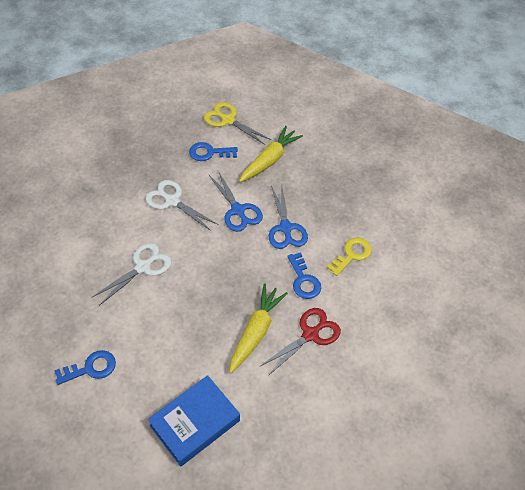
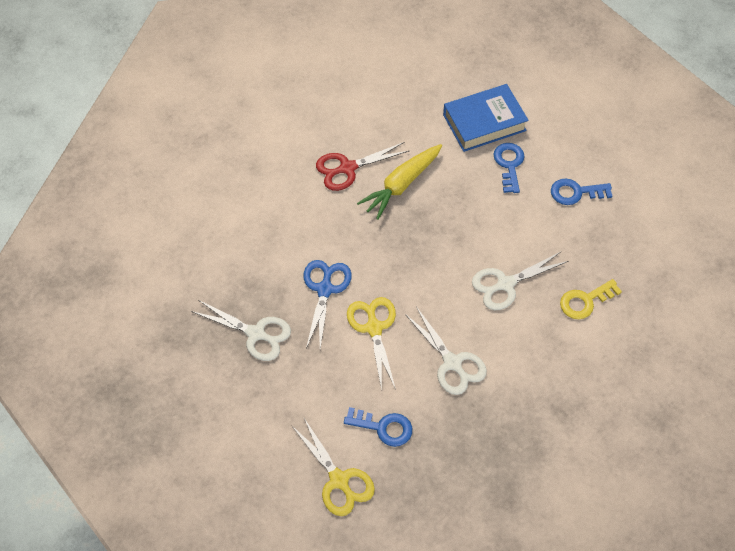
camera: 160 degrees left, 5 degrees up
blue scissors [208,171,263,232] -> yellow scissors [347,297,396,391]
yellow carrot [239,126,303,182] -> none
blue key [287,252,321,299] -> blue key moved to [493,143,525,193]
yellow key [327,238,372,276] -> yellow key moved to [560,279,622,319]
none -> white scissors [191,300,291,361]

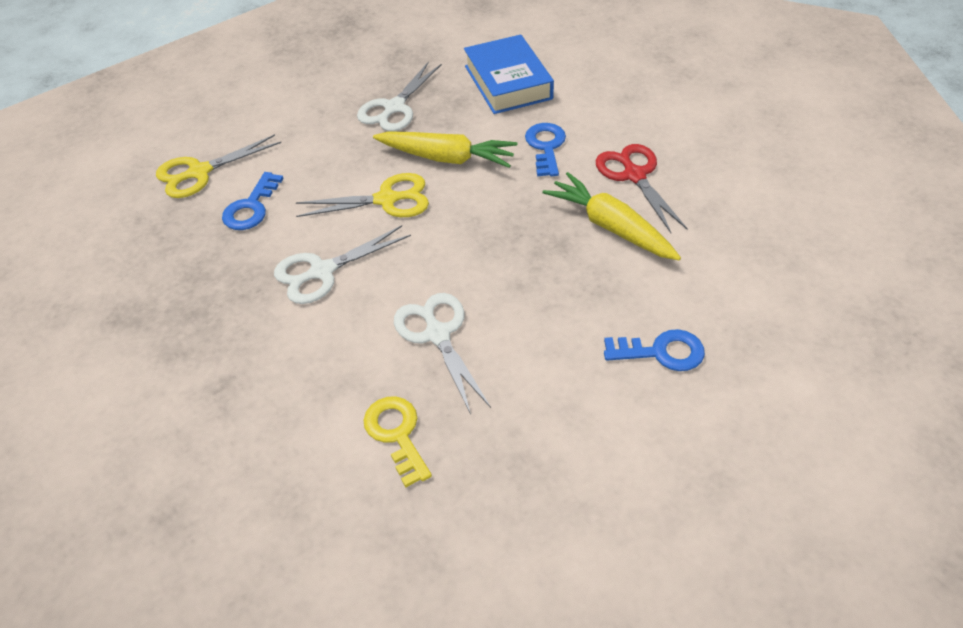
camera: 95 degrees right, 10 degrees down
blue scissors [304,260,352,349] -> yellow carrot [373,131,517,168]
blue book [443,84,529,152] -> blue book moved to [464,35,554,114]
blue key [551,178,613,205] -> blue key moved to [525,123,566,176]

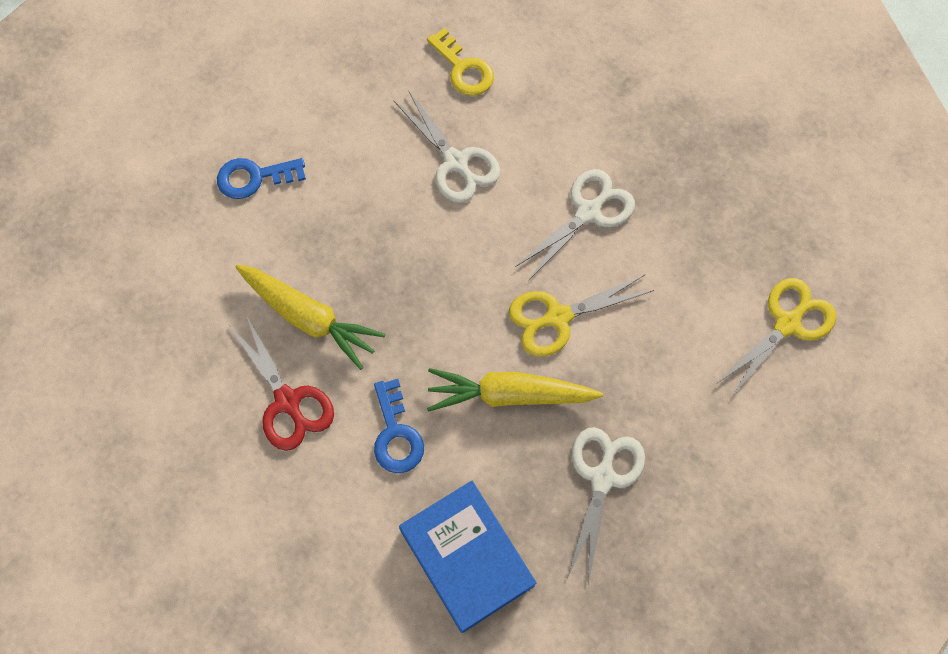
camera: 165 degrees right, 20 degrees up
blue key [222,172,284,230] -> none

